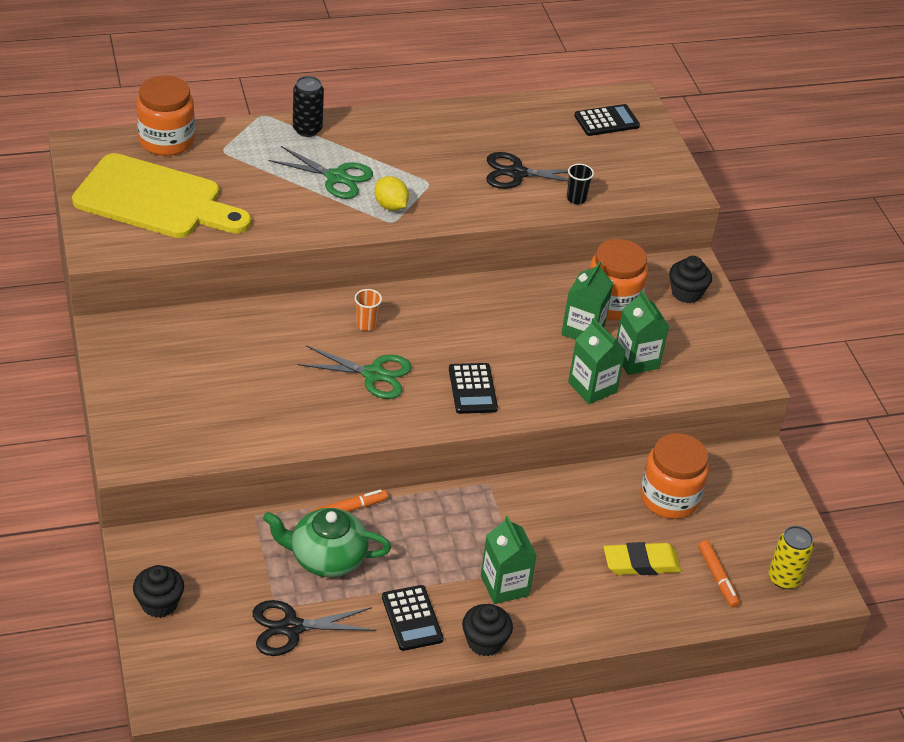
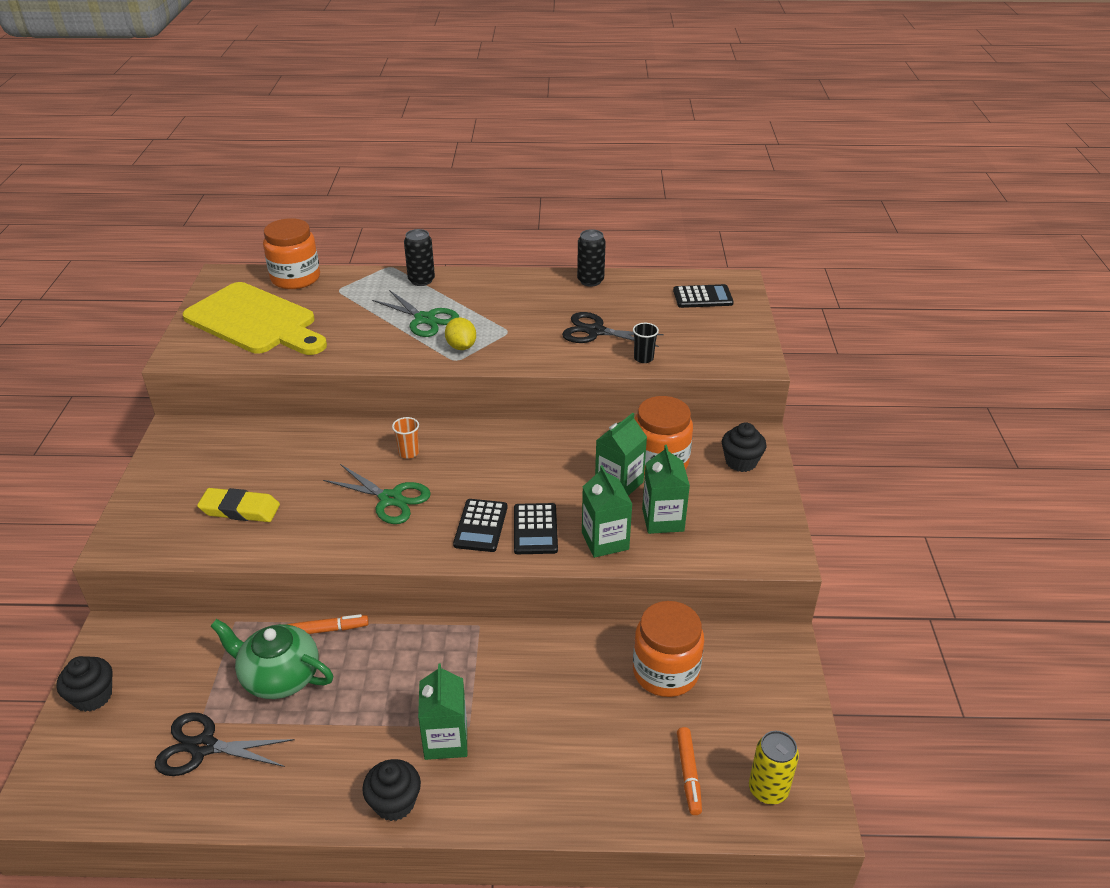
camera: 20 degrees right, 5 degrees down
black calculator [382,585,444,651] -> black calculator moved to [514,503,558,554]
yellow eraser [604,542,681,575] -> yellow eraser moved to [197,488,280,522]
none -> black can [577,229,606,287]

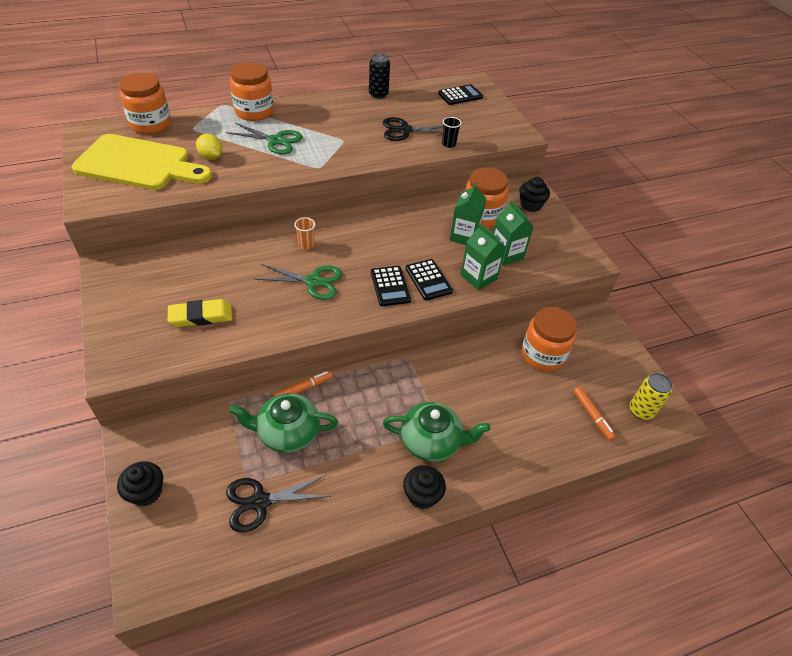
camera: 25 degrees left, 10 degrees up
black can [404,229,435,286] -> orange jar [230,62,274,121]
green carton [418,663,467,760] -> green teapot [383,402,490,462]
yellow lemon [445,317,476,350] -> yellow lemon moved to [196,134,223,160]

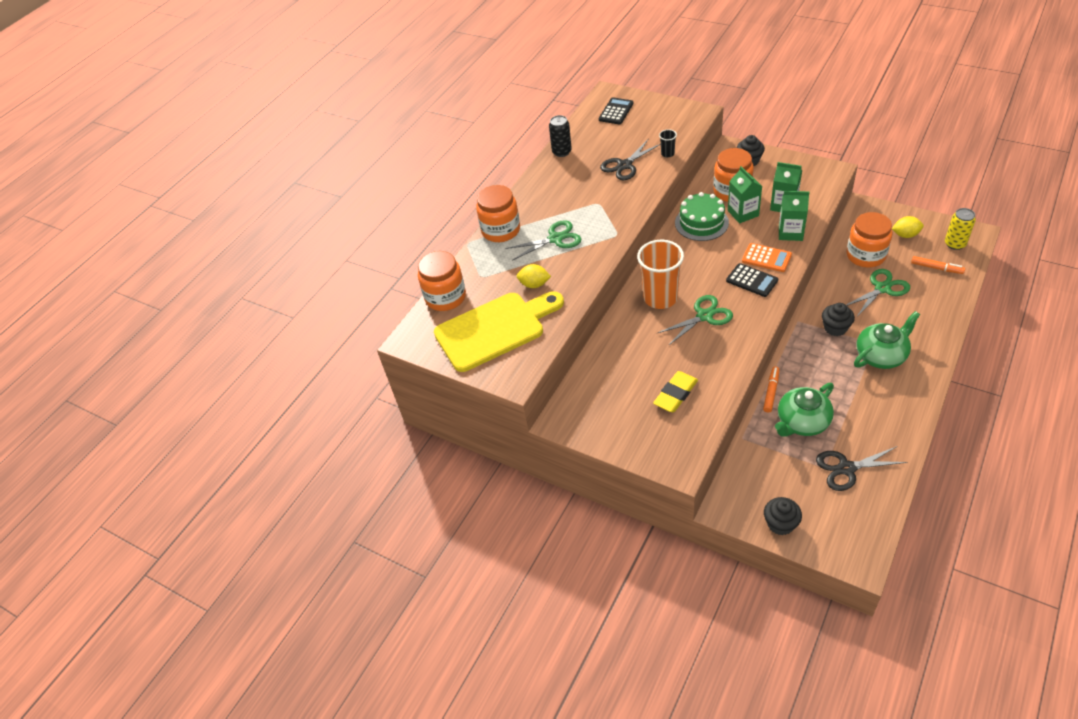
camera: 30 degrees left, 0 degrees up
black scissors [226,474,332,533] -> black scissors turned 45 degrees clockwise [816,446,907,491]
orange cup [294,217,315,249] -> orange cup [637,240,684,309], size x2.33
black cupcake [403,465,446,509] -> black cupcake moved to [822,303,855,336]
black calculator [406,259,453,301] -> orange calculator [742,243,792,272]
none -> green cake [675,192,729,241]
none -> green scissors [846,269,910,318]
none -> yellow lemon [892,216,924,238]

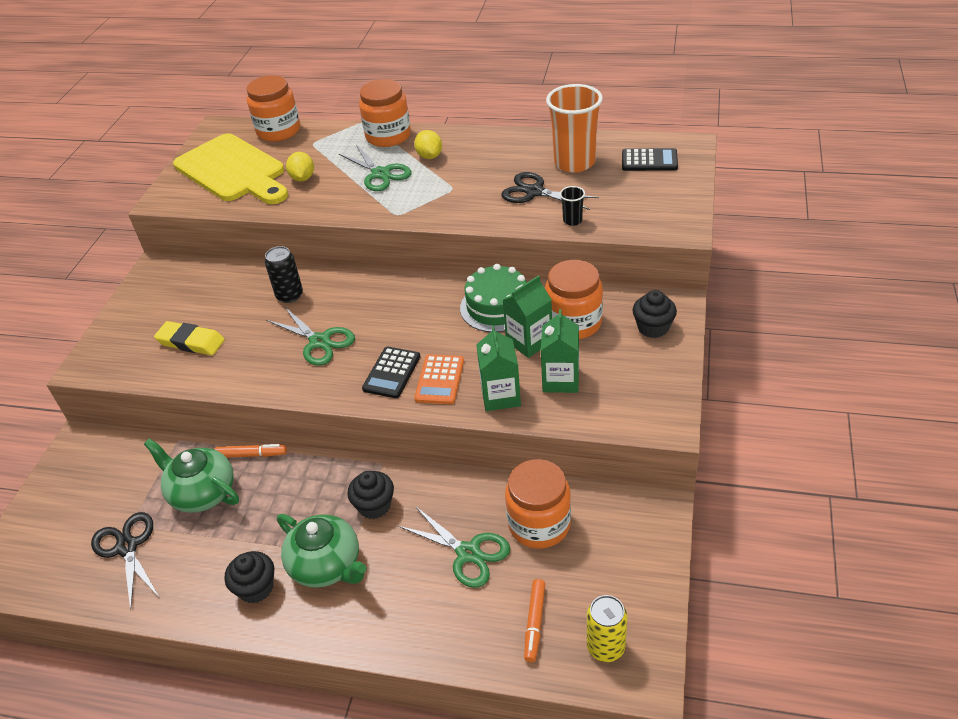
camera: 70 degrees right, 5 degrees down
black can [549,115,572,157] -> black can moved to [265,246,303,303]
orange cup [637,240,684,309] -> orange cup moved to [546,84,603,172]
black cupcake [764,497,802,535] -> black cupcake moved to [224,551,274,603]
yellow lemon [892,216,924,238] -> yellow lemon moved to [414,130,442,159]

